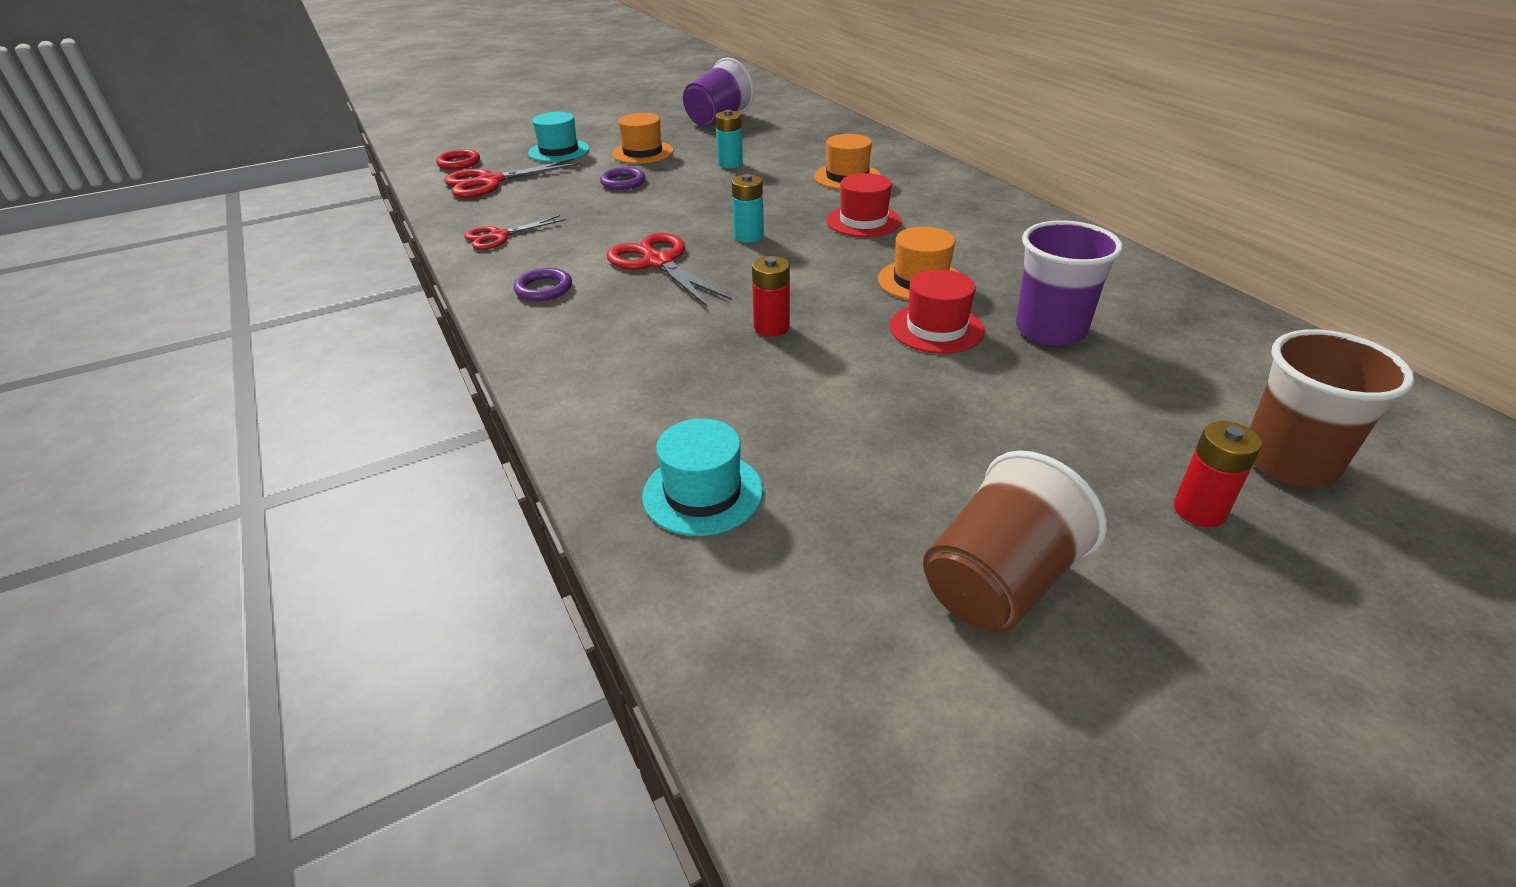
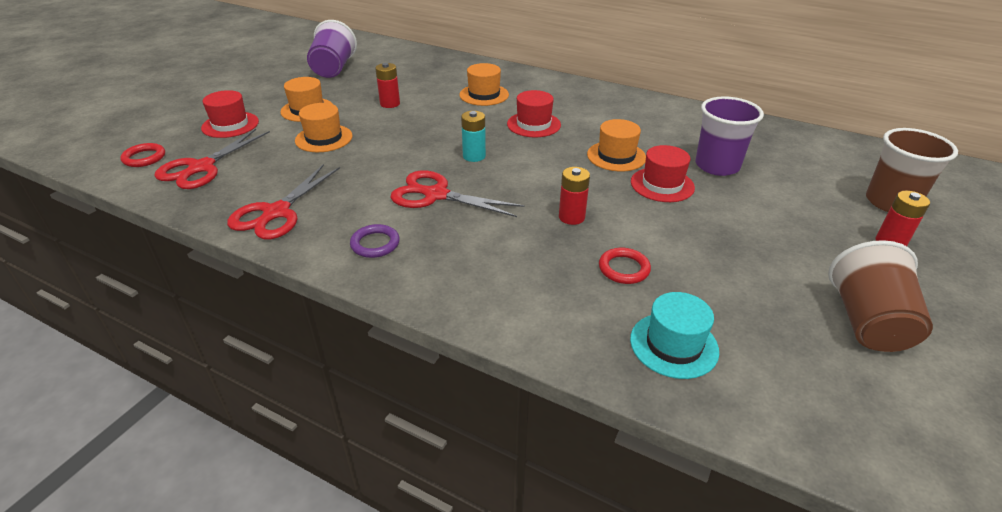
camera: 35 degrees left, 0 degrees up
red scissors [464,215,566,250] -> red scissors [227,164,340,239], size x1.53
turquoise hat [528,112,590,162] -> red hat [201,90,259,138]
purple ring [600,167,646,190] -> orange hat [295,103,353,152]
turquoise battery [716,110,743,168] -> red battery [375,63,400,108]
none -> red ring [599,248,651,284]

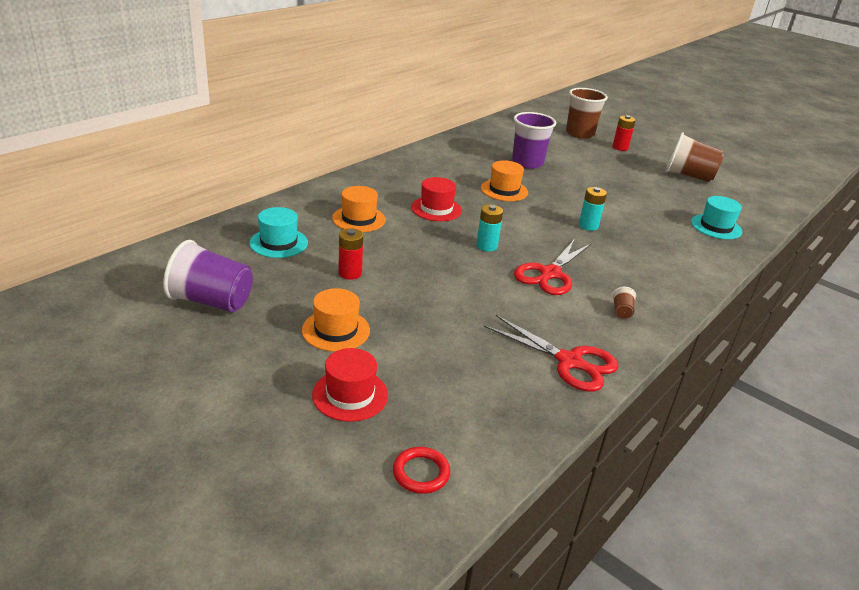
camera: 80 degrees left, 5 degrees down
red scissors [154,129,270,189] -> none
orange hat [295,103,353,152] -> none
purple ring [350,224,400,258] -> brown cup [612,287,636,319]
red battery [559,167,590,225] -> turquoise battery [579,187,607,231]
red ring [599,248,651,284] -> none
red hat [631,145,695,202] -> none
none -> turquoise hat [249,207,308,258]

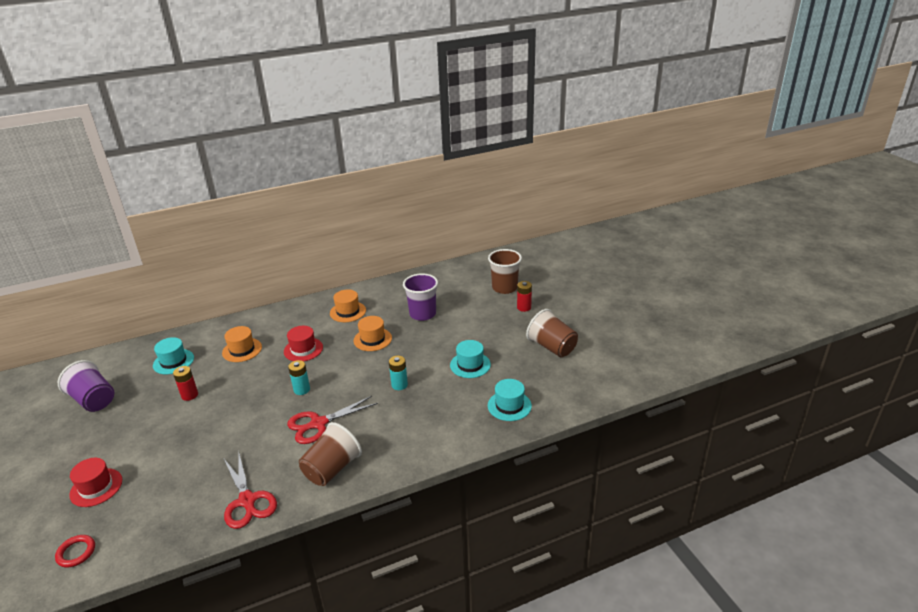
camera: 30 degrees right, 0 degrees up
orange hat [302,288,370,352] -> orange hat moved to [330,289,366,322]
brown cup [612,287,636,319] -> brown cup [299,422,362,486], size x2.44
none -> turquoise hat [450,340,491,378]

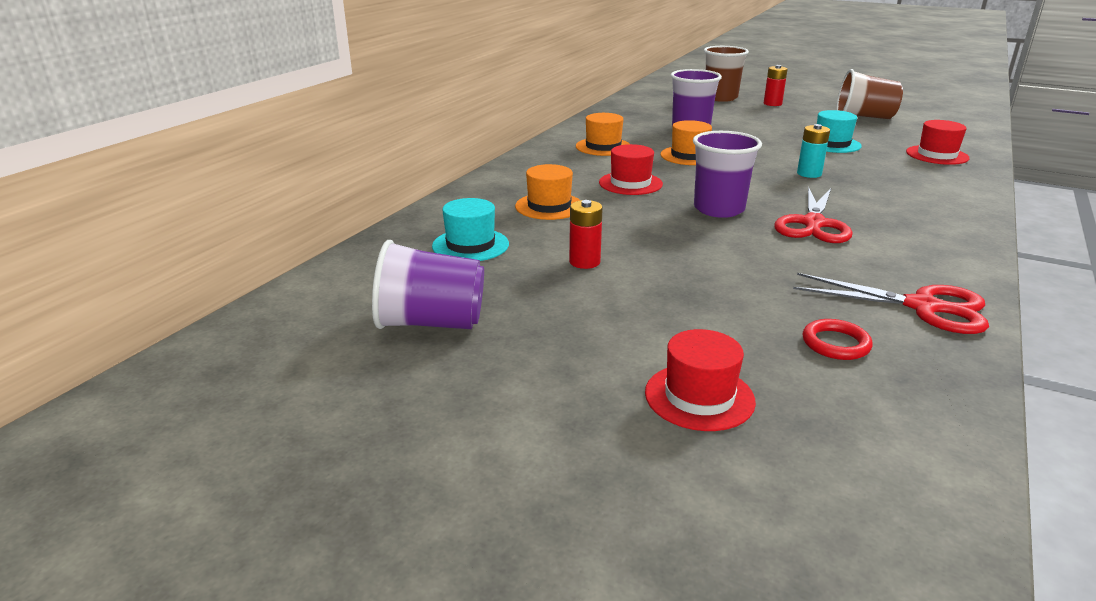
camera: 40 degrees left, 5 degrees down
red ring [55,535,95,567] -> red ring moved to [802,319,873,360]
turquoise battery [288,360,310,395] -> purple cup [693,131,762,218]
brown cup [299,422,362,486] -> none
turquoise hat [488,379,532,421] -> red hat [906,120,969,165]

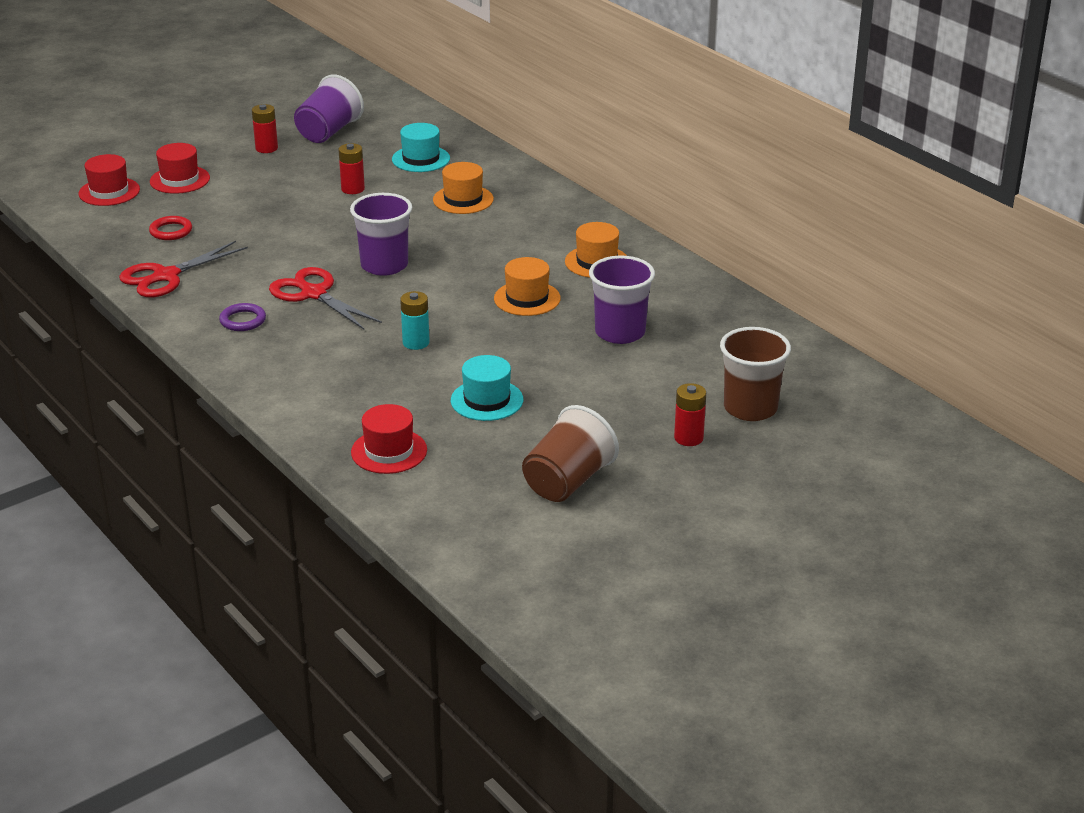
camera: 115 degrees right, 5 degrees up
red hat [599,144,663,195] -> red hat moved to [79,154,140,206]
none -> purple ring [219,303,266,331]
none -> red battery [252,104,278,153]

